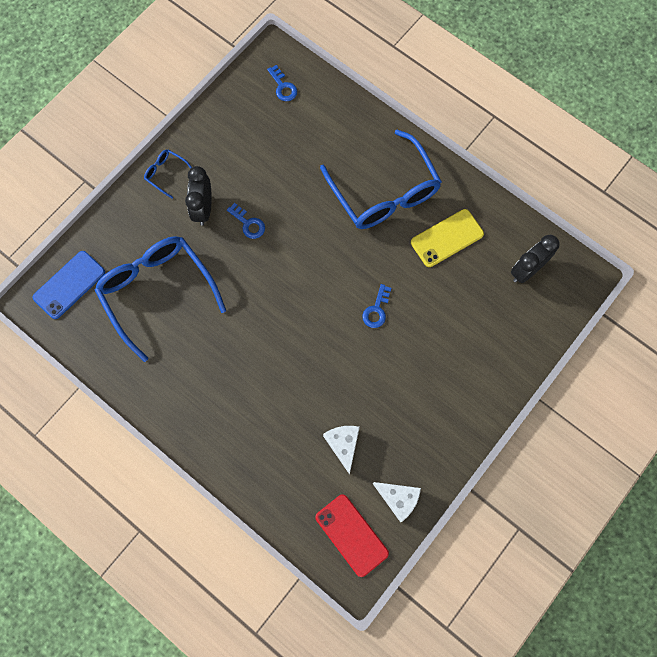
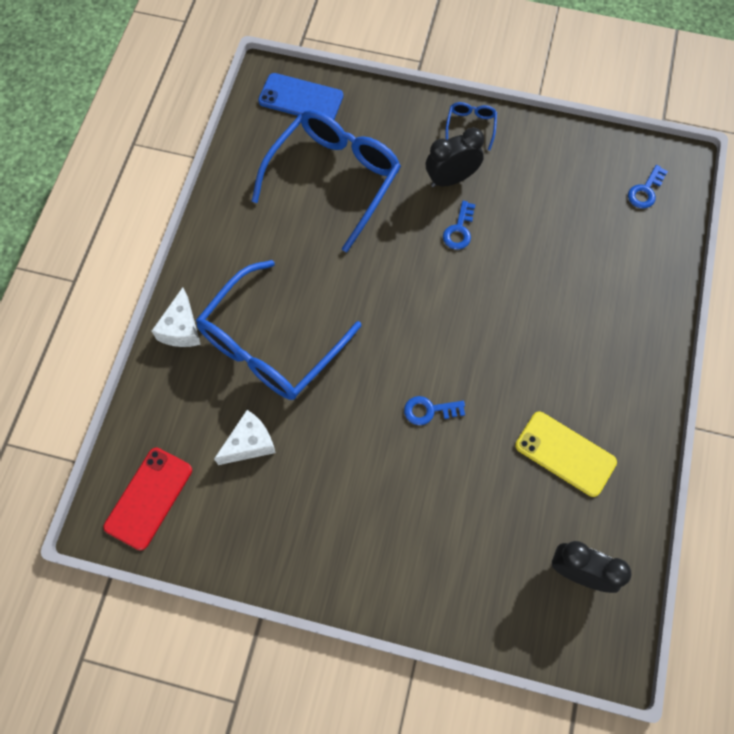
camera: 65 degrees right, 5 degrees down
blue glasses [320,129,442,229] -> blue glasses moved to [196,260,361,400]
white cheese [373,482,421,522] -> white cheese moved to [152,287,201,347]

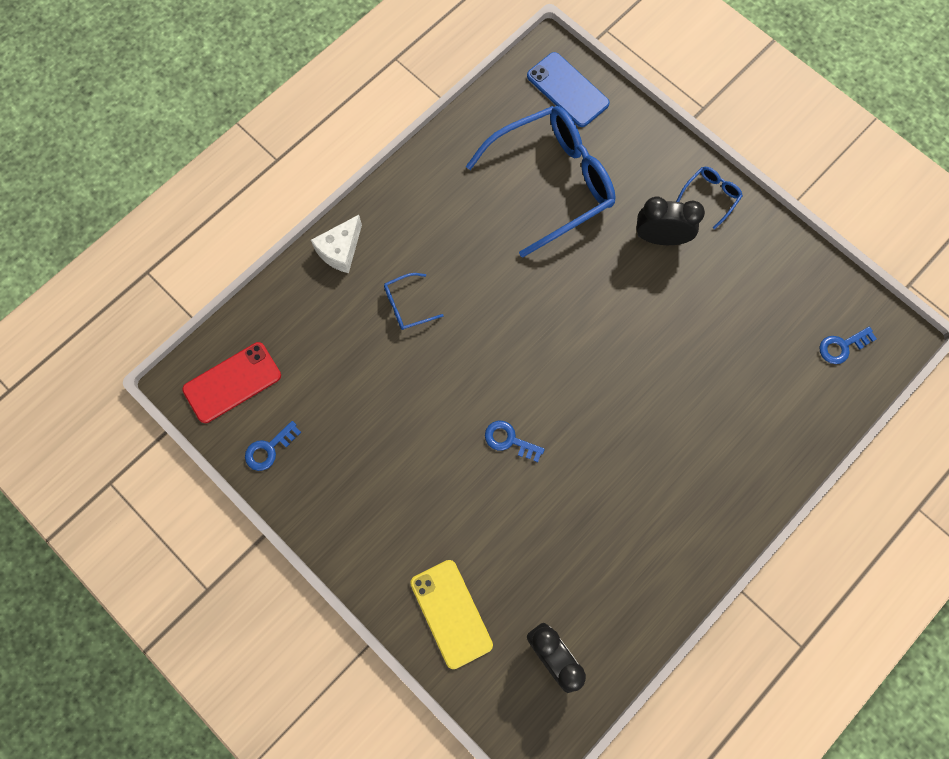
camera: 30 degrees right, 5 degrees up
blue glasses [196,260,361,400] -> blue glasses [384,273,444,330], size x0.41
white cheese [214,410,276,465] -> none
blue key [443,201,476,250] -> blue key moved to [245,421,301,471]
yellow phone [515,411,617,497] -> yellow phone moved to [410,560,493,669]

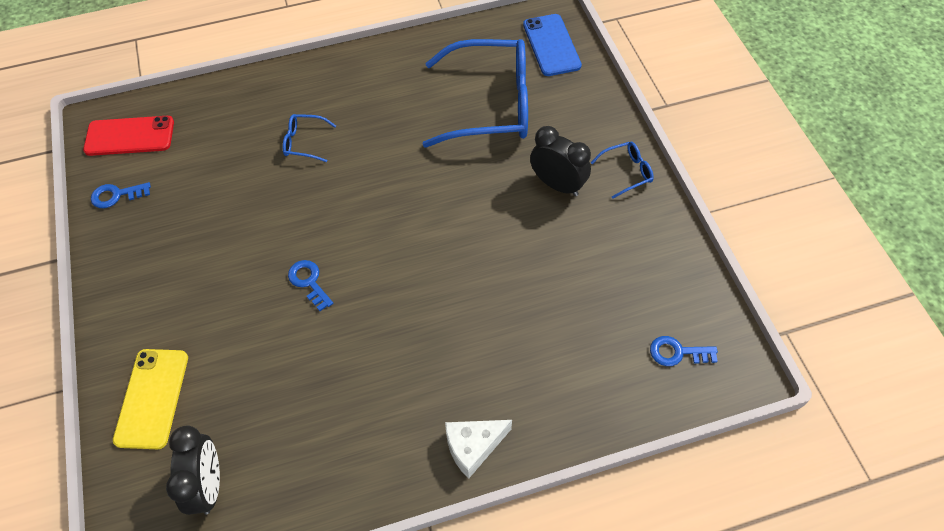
camera: 30 degrees right, 15 degrees down
white cheese [311,215,362,273] -> white cheese moved to [445,420,512,478]

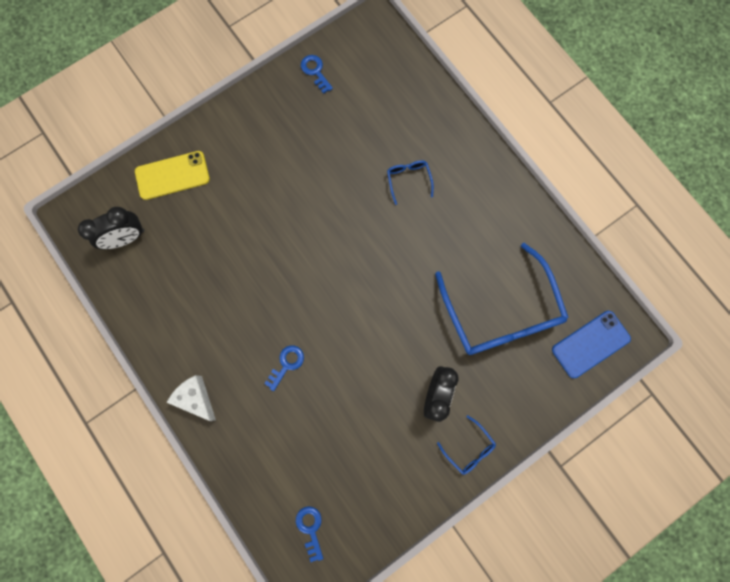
camera: 70 degrees right, 20 degrees up
red phone [83,116,174,156] -> none
blue key [288,260,333,311] -> blue key moved to [264,345,304,391]

